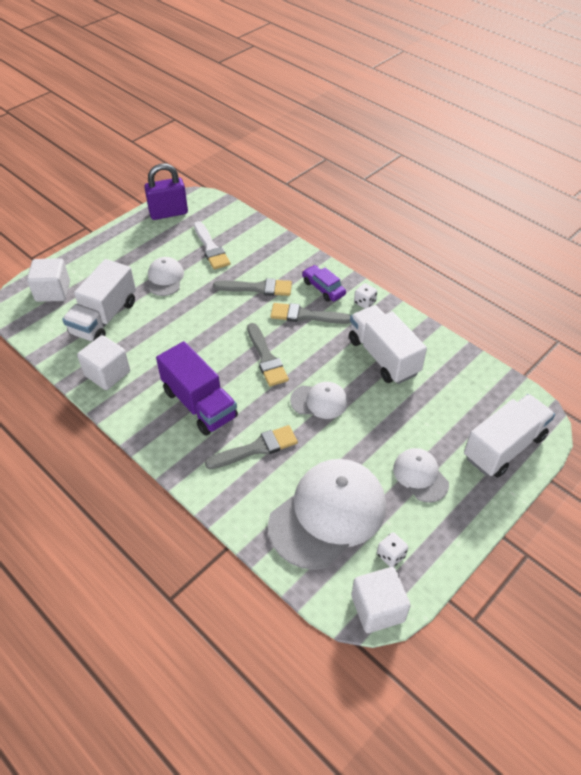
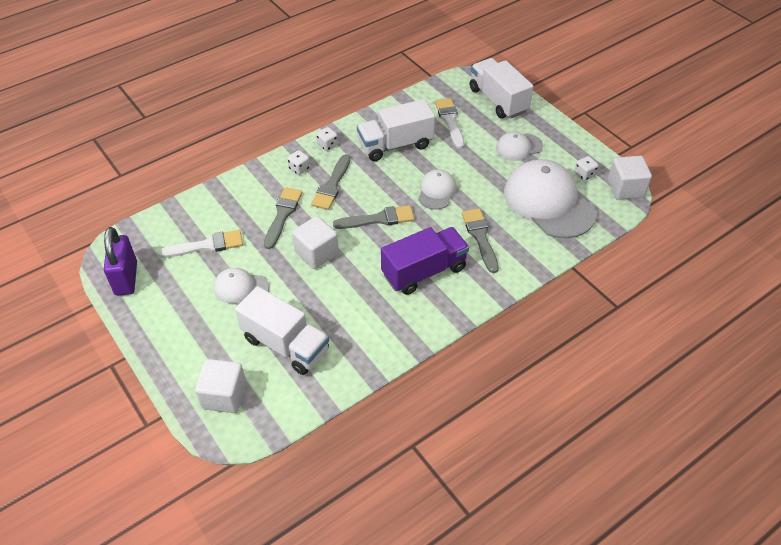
camera: 80 degrees left, 0 degrees up
white cube [77,335,130,390] -> white cube moved to [292,216,339,269]
purple car [302,265,346,302] -> white dice [287,150,310,175]
none -> white brush [435,98,464,149]

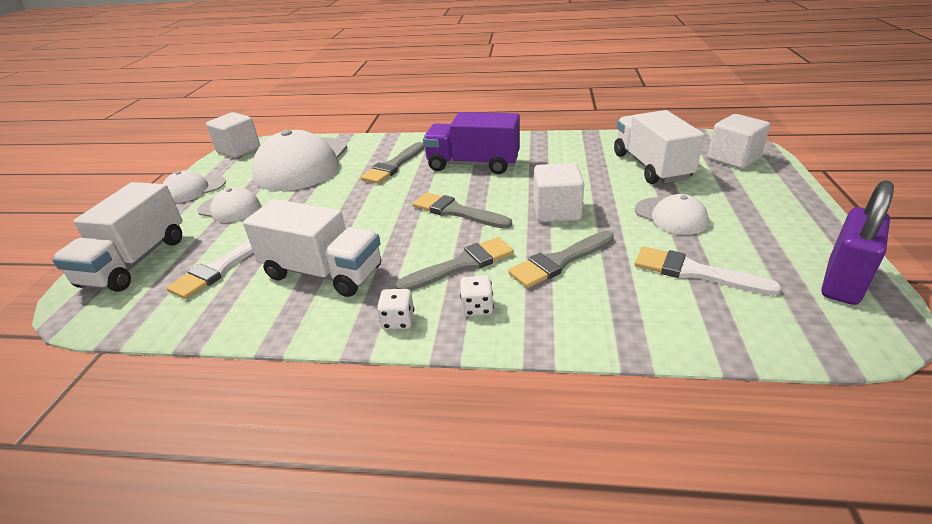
camera: 135 degrees left, 15 degrees down
white cap [418,169,456,210] -> white cap moved to [163,170,226,203]
white dice [574,156,598,181] -> none

